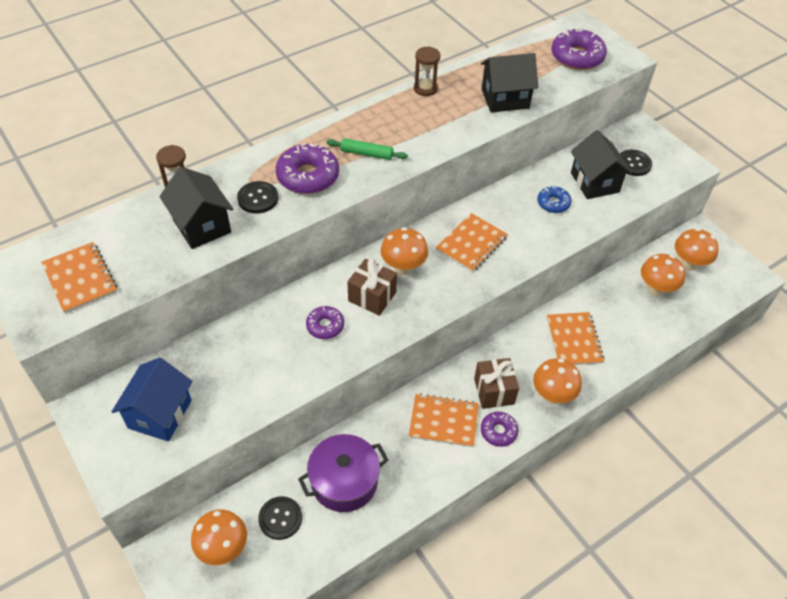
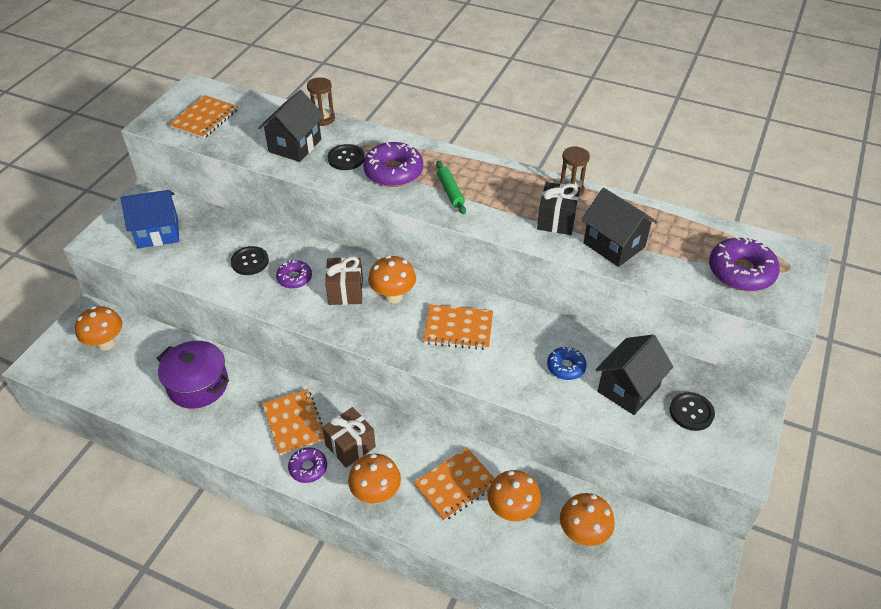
camera: 60 degrees right, 5 degrees down
black button [258,496,302,540] -> black button moved to [231,246,269,275]
orange mushroom [675,228,719,271] -> orange mushroom moved to [488,470,541,521]
none -> black gift [537,182,580,235]

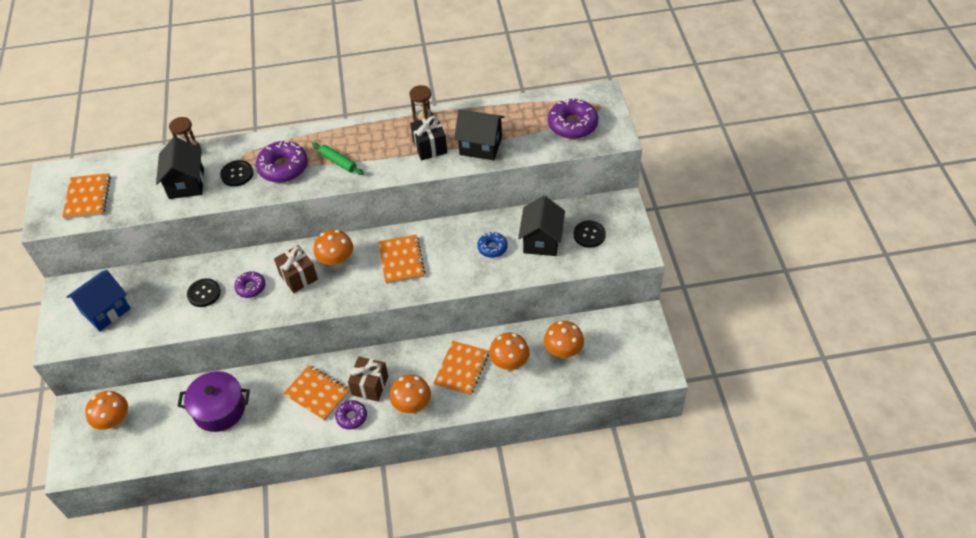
camera: 30 degrees left, 5 degrees up
orange notebook [423,305,493,350] -> orange notebook turned 75 degrees counterclockwise [378,235,425,284]

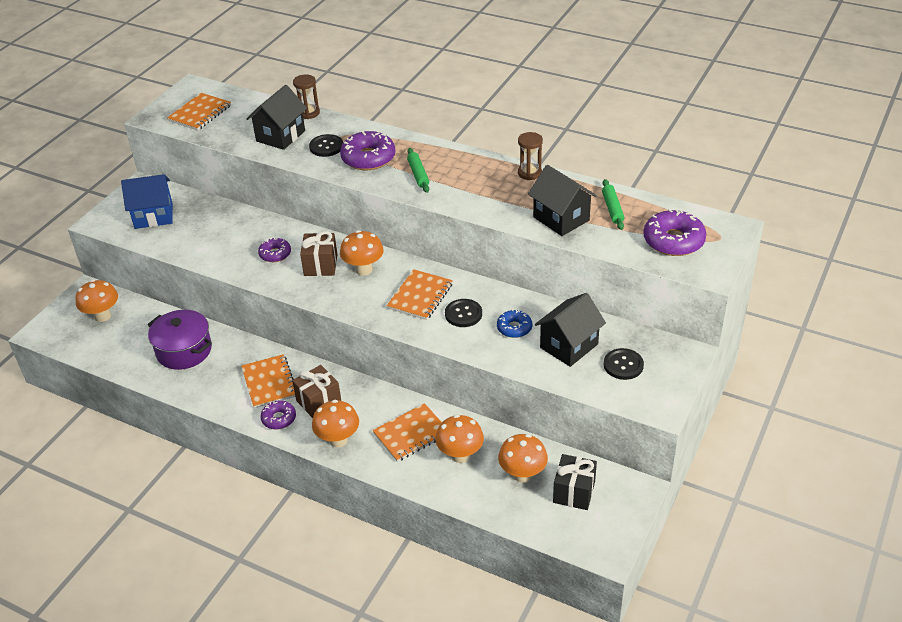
camera: 35 degrees right, 10 degrees down
black button [187,278,221,307] -> black button moved to [445,299,482,327]
black gift [410,116,447,160] -> black gift moved to [553,454,597,510]
none -> green rolling pin [602,179,624,230]

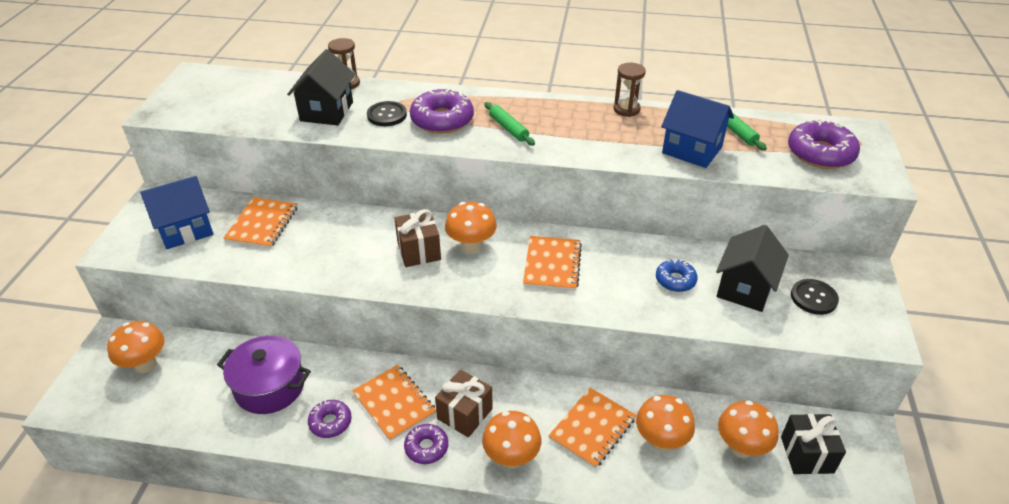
camera: 20 degrees left, 0 degrees up
orange notebook [167,93,231,131] -> orange notebook moved to [223,197,298,249]
purple donut [258,238,291,262] -> purple donut moved to [308,400,352,438]
black button [445,299,482,327] -> none
black house [528,165,597,236] -> blue house [661,90,734,168]

